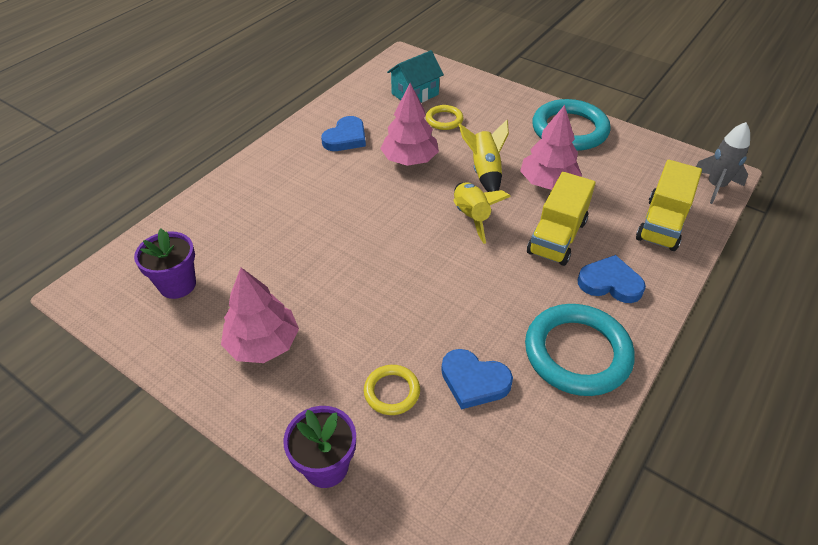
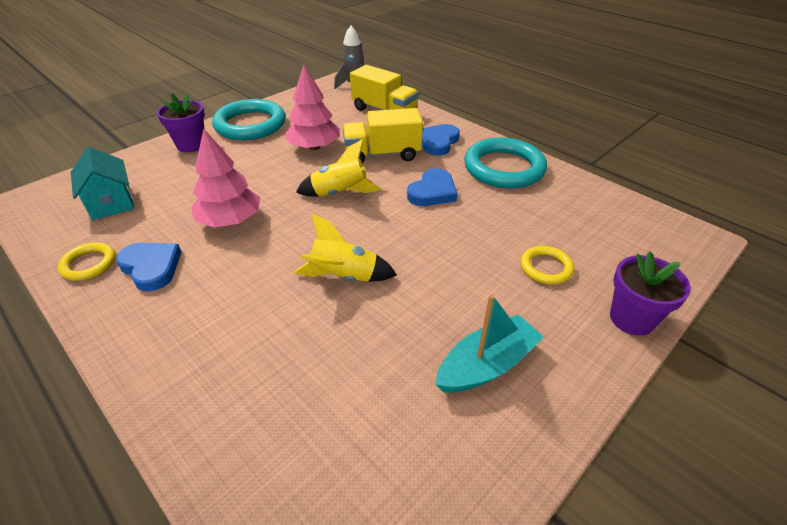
camera: 80 degrees left, 5 degrees down
purple flower pot [134,229,196,299] -> purple flower pot moved to [157,93,205,152]
pink tree [221,267,299,363] -> turquoise boat [435,294,544,393]
yellow ring [426,105,464,130] -> yellow ring moved to [58,242,115,281]
blue heart [441,349,513,409] -> blue heart moved to [407,168,457,206]
yellow rocket [459,120,509,192] -> yellow rocket moved to [294,214,397,282]
yellow truck [527,172,596,266] -> yellow truck turned 135 degrees clockwise [343,108,423,163]

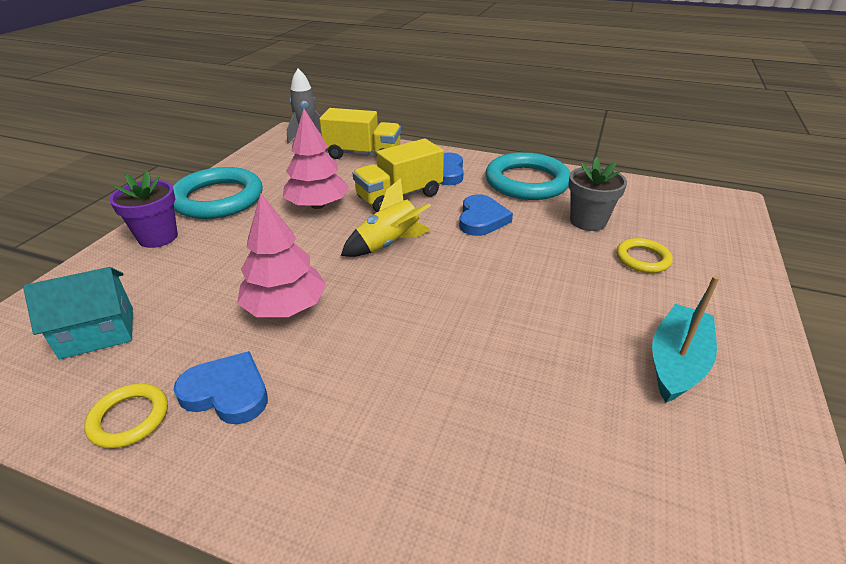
camera: 25 degrees left, 5 degrees down
turquoise house [71,147,134,220] -> turquoise house turned 60 degrees counterclockwise [23,267,133,360]
yellow rocket [294,214,397,282] -> none
purple flower pot [610,251,691,336] -> none
none -> grey flower pot [568,157,627,231]

